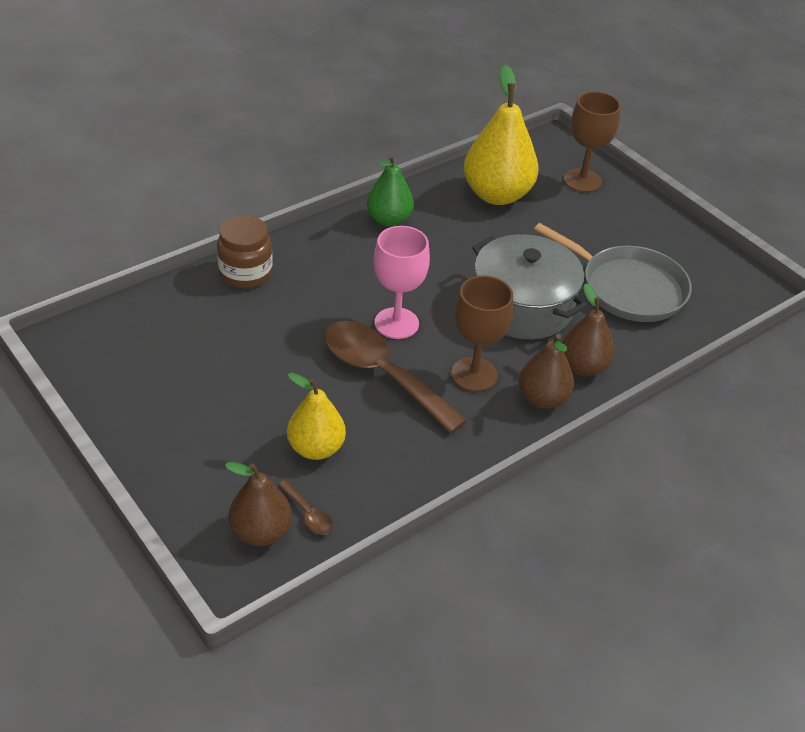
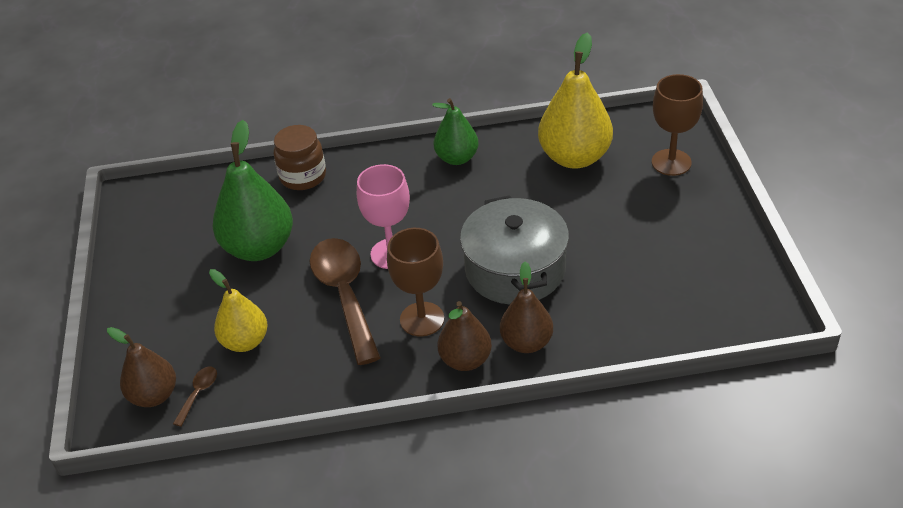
camera: 35 degrees right, 0 degrees up
brown spoon [278,480,333,535] -> brown spoon turned 150 degrees counterclockwise [173,367,217,427]
grey pan [534,223,692,322] -> none
none -> green pear [212,120,293,261]

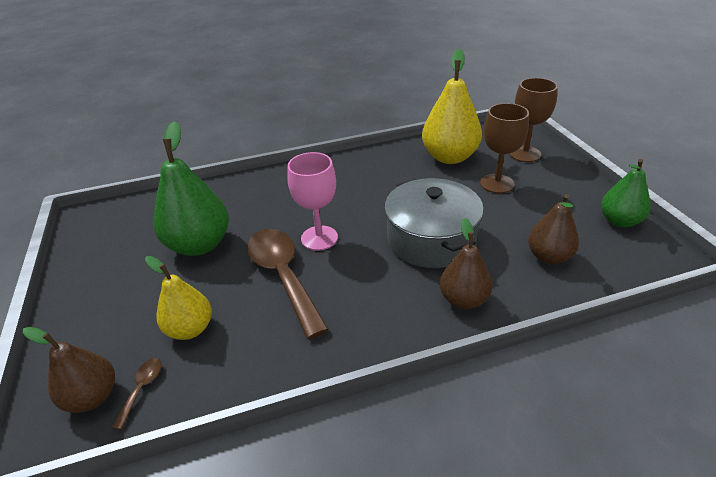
camera: 10 degrees left, 5 degrees down
brown jar [274,125,326,190] -> none
brown goblet [387,228,444,337] -> brown goblet moved to [480,103,529,194]
green pear [432,98,479,165] -> green pear moved to [601,159,650,227]
brown pear [437,301,492,371] -> brown pear moved to [528,194,579,264]

